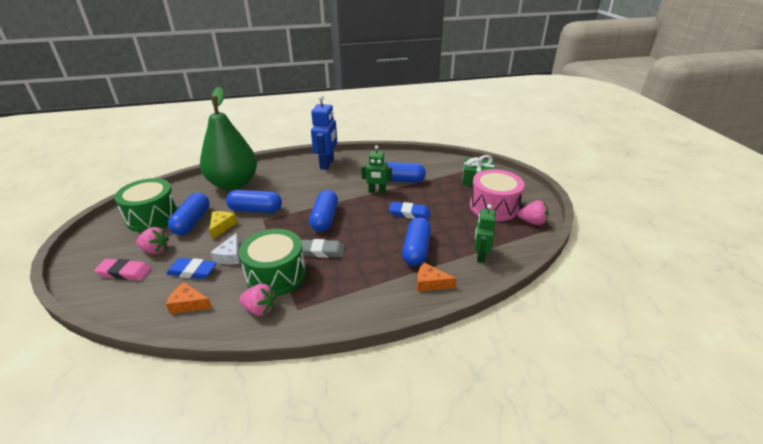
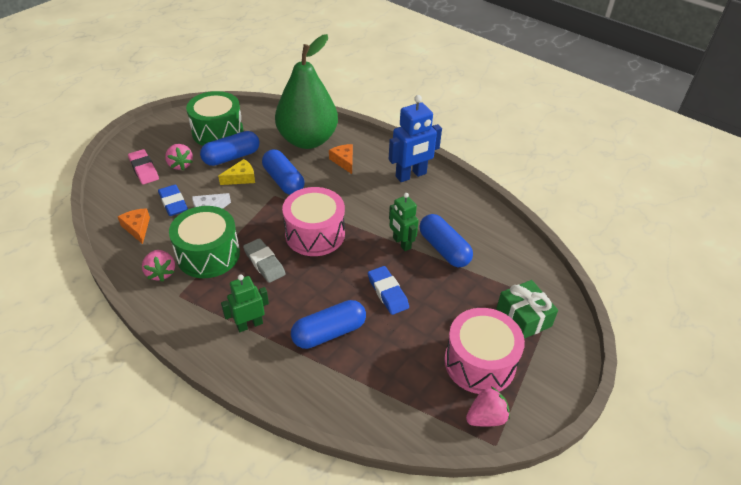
camera: 50 degrees right, 10 degrees up
blue capsule [309,190,338,232] -> pink drum [282,187,345,256]
orange cheese [417,263,457,292] -> orange cheese moved to [329,144,353,174]
green robot [475,204,496,263] -> green robot moved to [221,274,269,332]
pink strawberry [517,200,549,225] -> pink strawberry turned 90 degrees counterclockwise [466,387,510,427]

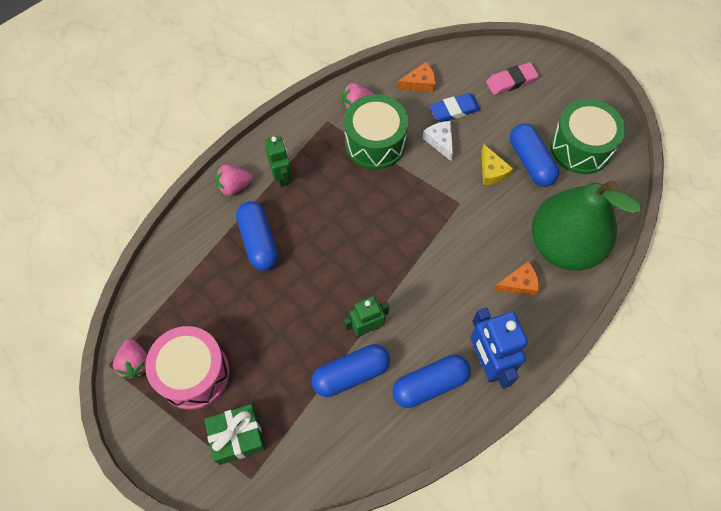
camera: 100 degrees right, 20 degrees up
pink strawberry [165,144,193,171] -> pink strawberry moved to [215,164,253,196]
grey eraser [243,238,286,283] -> none
blue capsule [262,149,304,195] -> blue capsule moved to [392,355,471,408]
pink drum [282,187,345,256] -> none
blue eraser [368,266,409,315] -> none

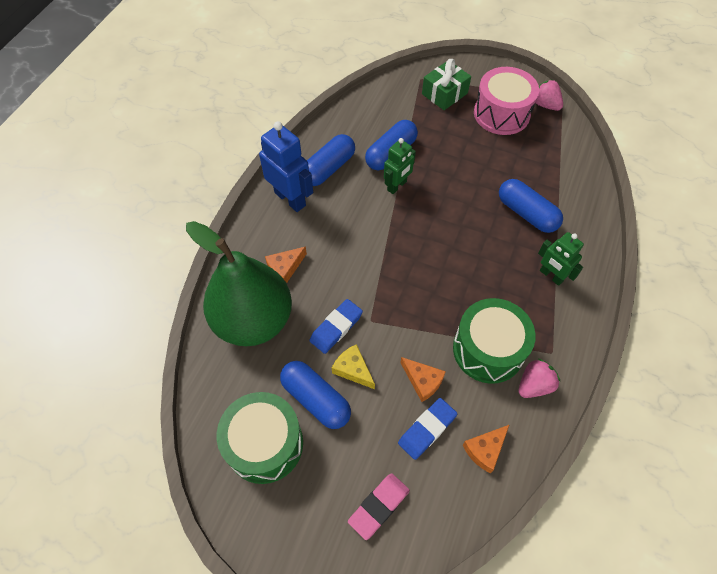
camera: 155 degrees right, 5 degrees down
pink strawberry [215,164,253,196] -> none
white cheese [423,121,453,161] -> orange cheese [400,357,446,402]
none -> blue eraser [309,299,363,354]

